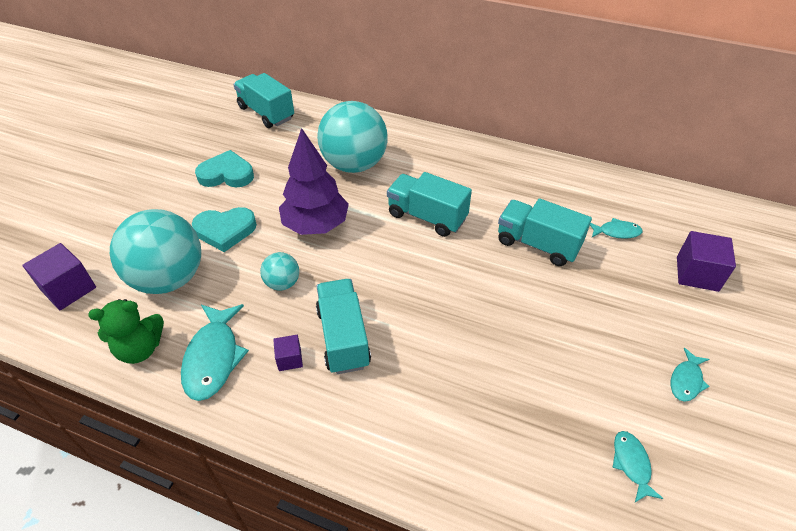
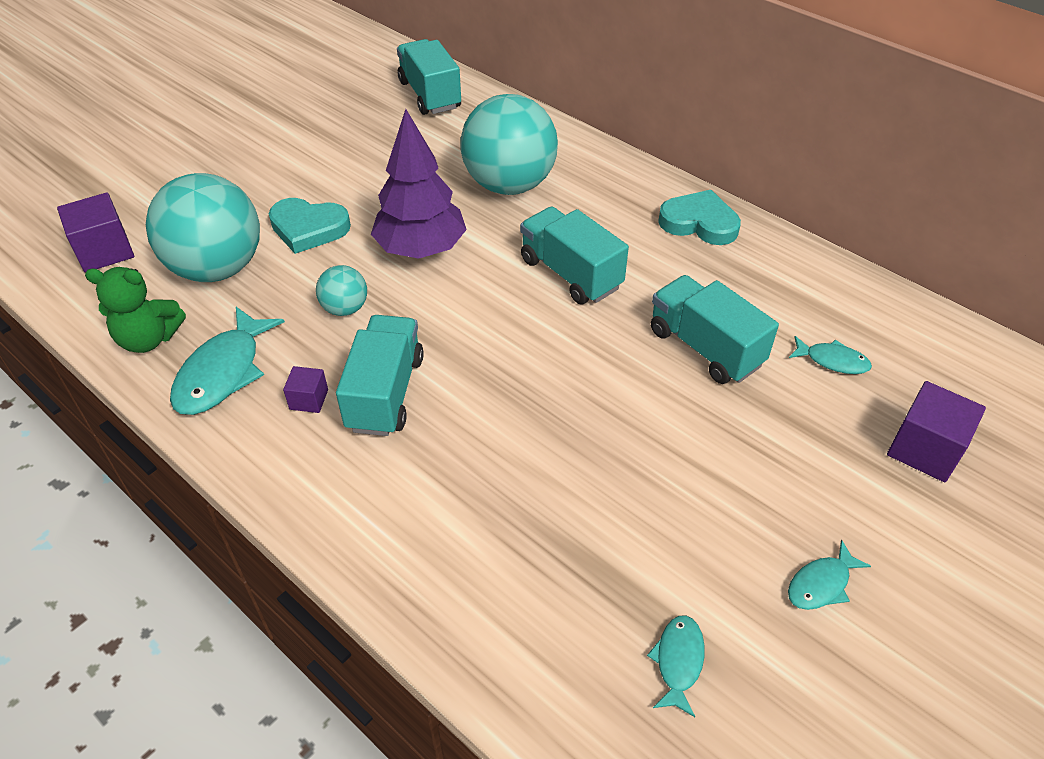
camera: 20 degrees right, 0 degrees up
turquoise heart [195,150,254,188] -> turquoise heart moved to [658,190,741,245]

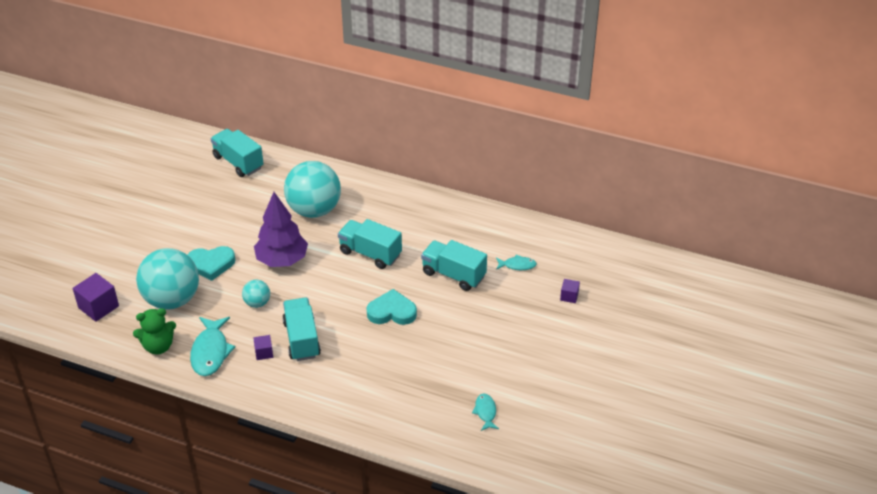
camera: 20 degrees left, 5 degrees down
turquoise heart [658,190,741,245] -> turquoise heart moved to [367,289,417,325]
turquoise fish [788,540,871,610] -> none
purple cube [887,381,986,482] -> purple cube [560,279,580,303], size x0.55

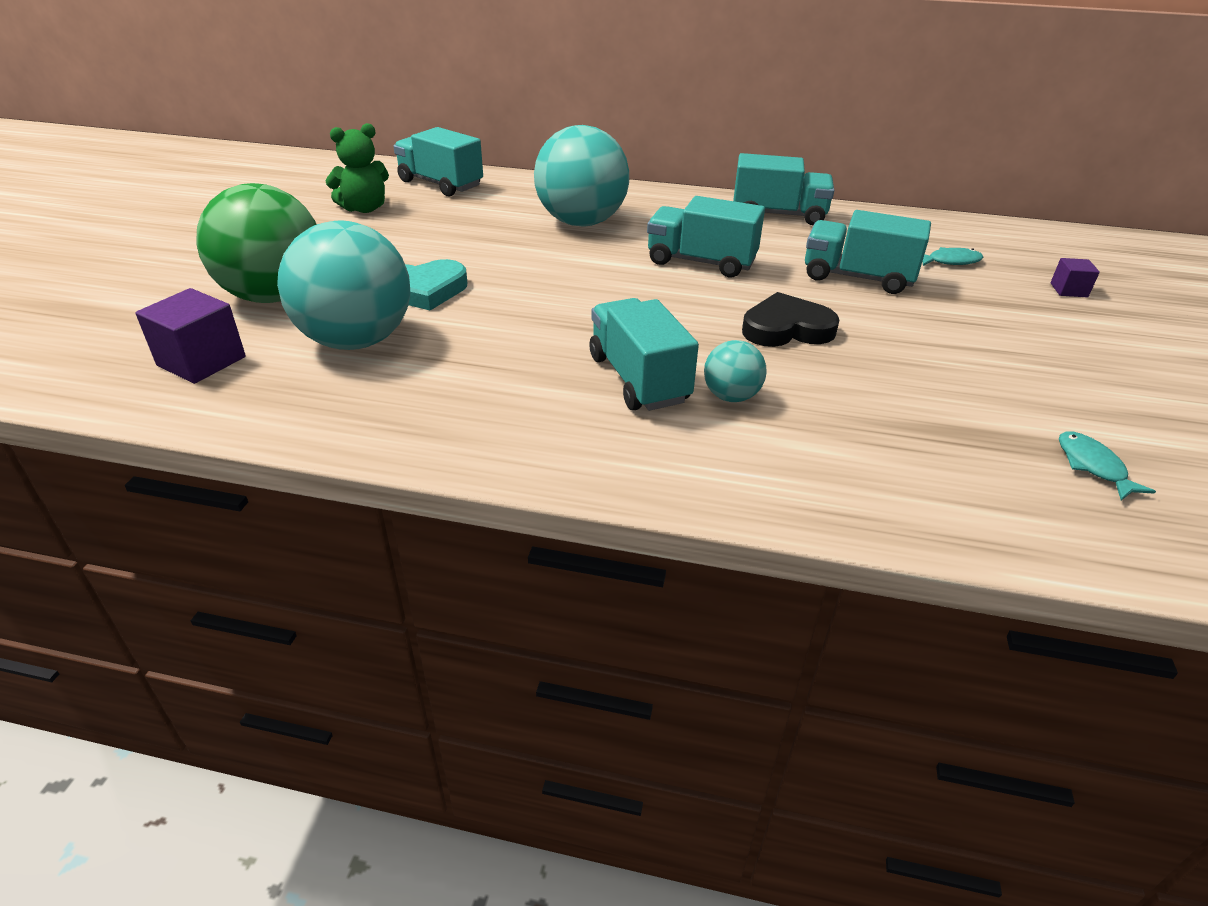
camera: 10 degrees left, 5 degrees down
green teddy bear [133,308,176,355] -> green teddy bear moved to [326,123,389,213]
turquoise fish [190,317,236,376] -> none
turquoise ball [242,280,270,308] -> turquoise ball moved to [704,340,767,402]
purple cube [253,335,273,360] -> none
purple tree [254,192,308,267] -> none
turquoise heart [367,289,417,325] -> black heart [742,292,839,347]
none -> green ball [197,183,317,303]
none -> turquoise truck [733,153,834,225]

